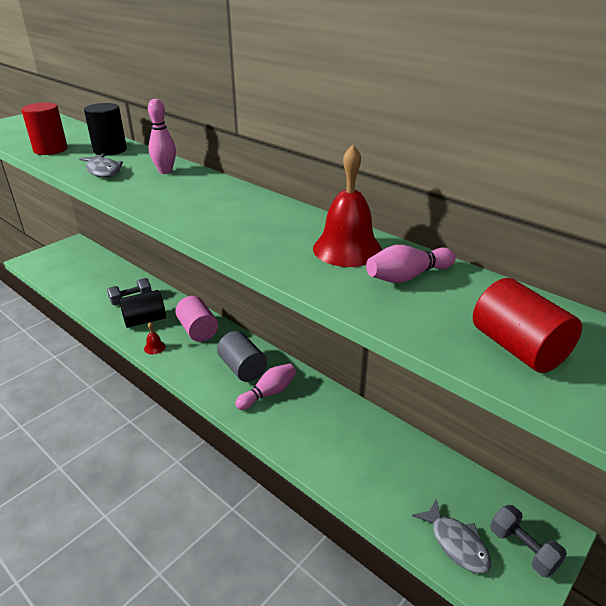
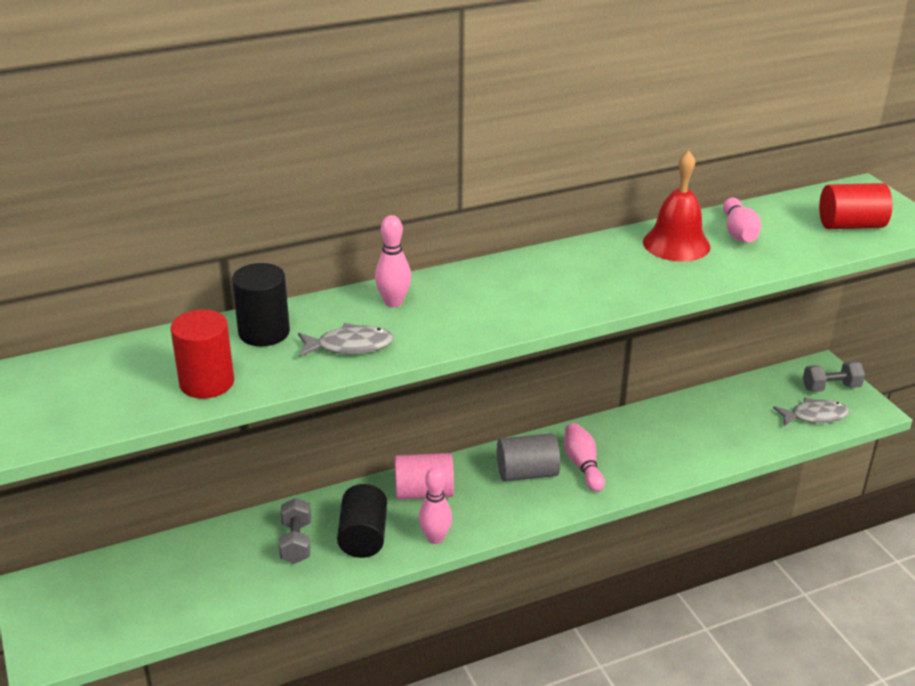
camera: 65 degrees left, 0 degrees up
red bell [144,322,166,355] -> pink bowling pin [419,467,452,544]

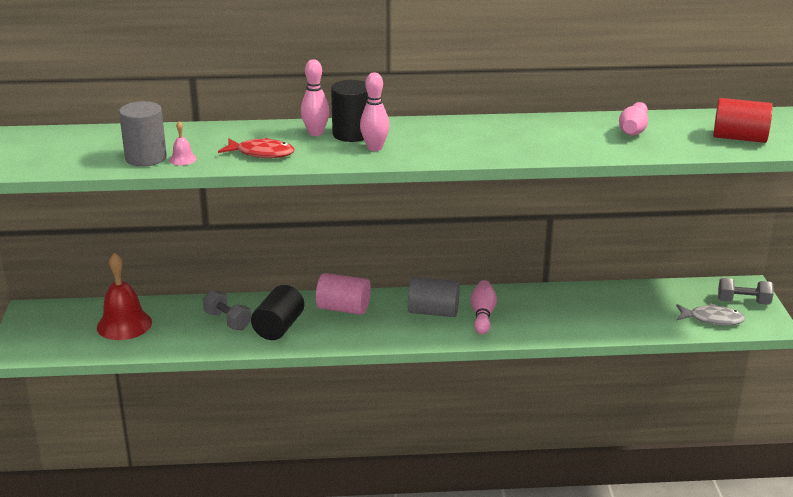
camera: 20 degrees right, 5 degrees down
red cylinder [171,310,234,398] -> grey cylinder [119,101,167,167]
black cylinder [232,263,290,346] -> black cylinder moved to [331,80,368,142]
grey dumbbell [279,498,311,564] -> grey dumbbell turned 60 degrees counterclockwise [203,290,251,330]
grey fish [298,323,394,357] -> red fish [218,138,294,158]
pink bowling pin [419,467,452,544] -> pink bowling pin moved to [360,73,390,151]
red bell [643,150,711,262] -> red bell moved to [97,253,152,340]
none -> pink bell [169,121,197,165]

